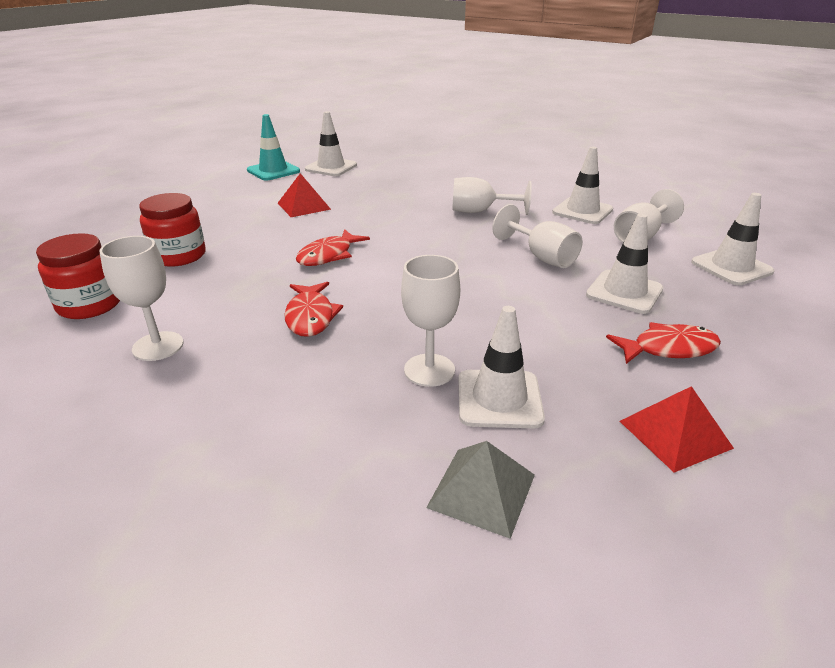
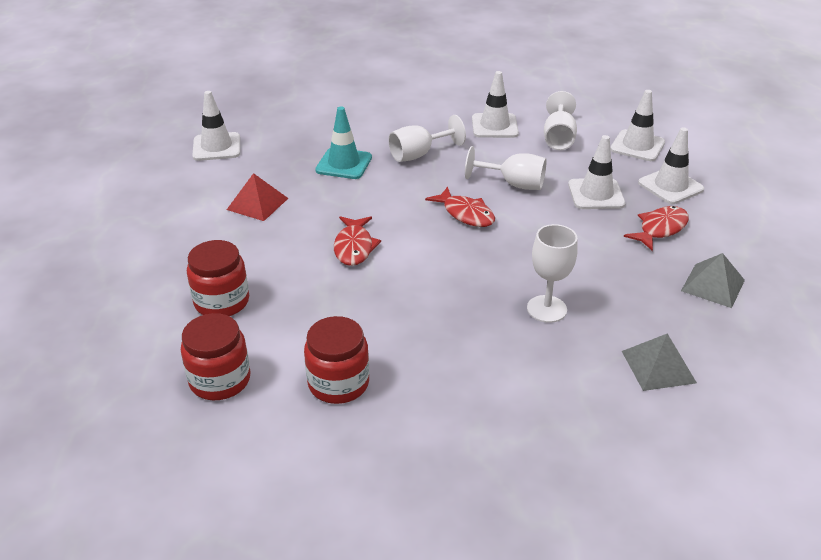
camera: 35 degrees left, 5 degrees up
white goblet [99,236,184,361] -> red jar [304,316,369,404]
turquoise traffic cone [247,114,300,181] -> turquoise traffic cone moved to [315,107,372,179]
red fish [284,282,343,337] -> red fish moved to [425,187,495,227]
white traffic cone [459,306,545,429] -> white traffic cone moved to [638,127,704,204]
red pyramid [620,386,734,473] -> grey pyramid [681,253,745,308]

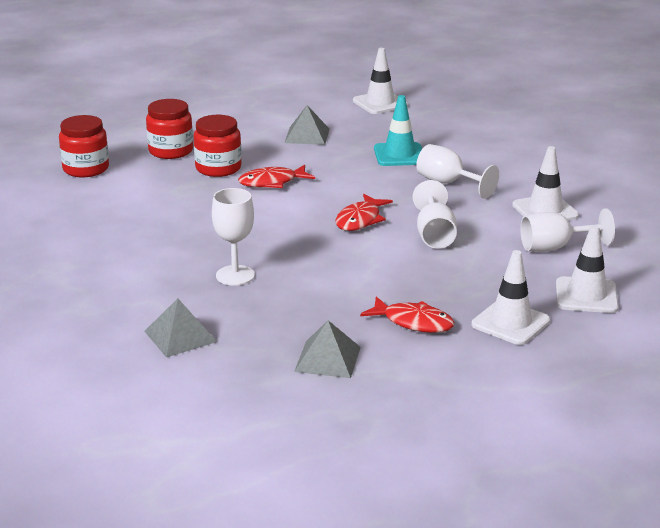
camera: 70 degrees right, 10 degrees down
red pyramid [227,173,288,221] -> grey pyramid [285,105,329,145]
red jar [304,316,369,404] -> red jar moved to [194,115,242,177]
white traffic cone [568,135,626,209] -> none

